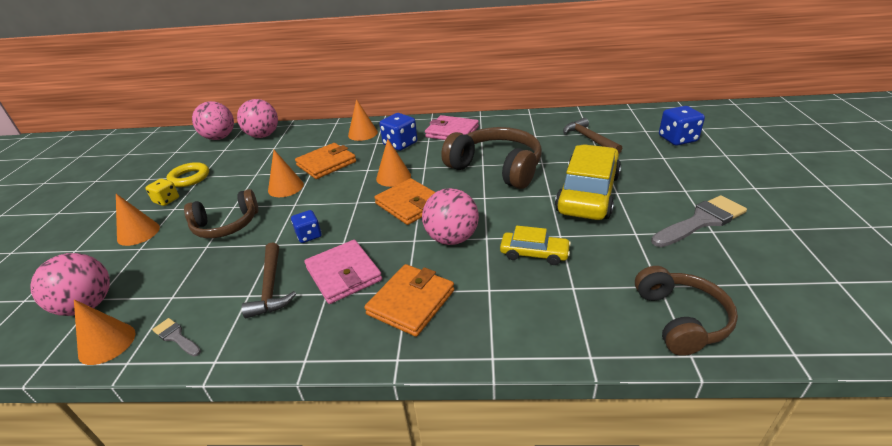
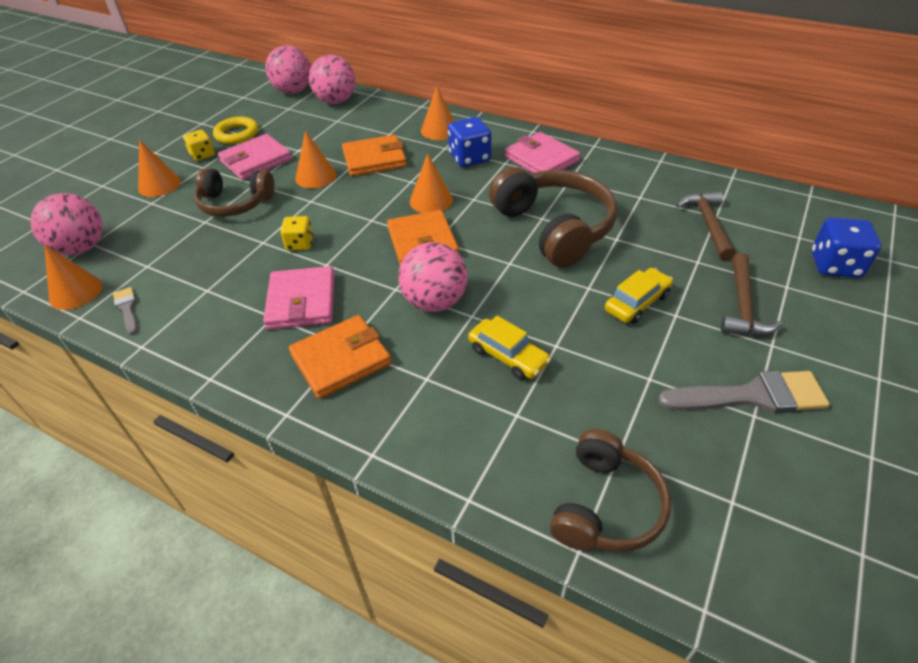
camera: 25 degrees right, 10 degrees up
brown hammer [242,242,296,318] -> brown hammer moved to [721,253,783,336]
blue dice [291,210,322,243] -> yellow dice [280,216,313,251]
yellow car [555,144,621,220] -> yellow car [605,268,673,324], size x0.50
none -> pink wallet [218,134,292,180]

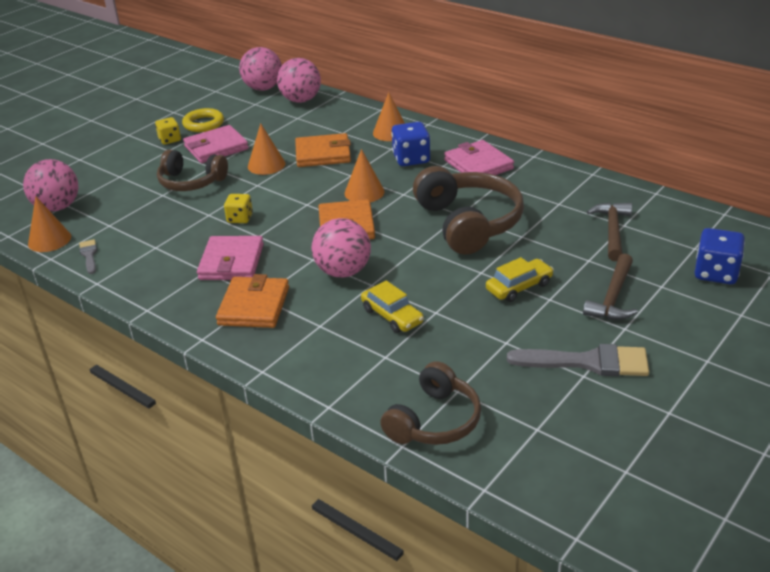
camera: 10 degrees right, 10 degrees down
orange cone [138,139,181,197] -> none
orange wallet [289,315,391,399] -> orange wallet turned 60 degrees counterclockwise [216,274,289,328]

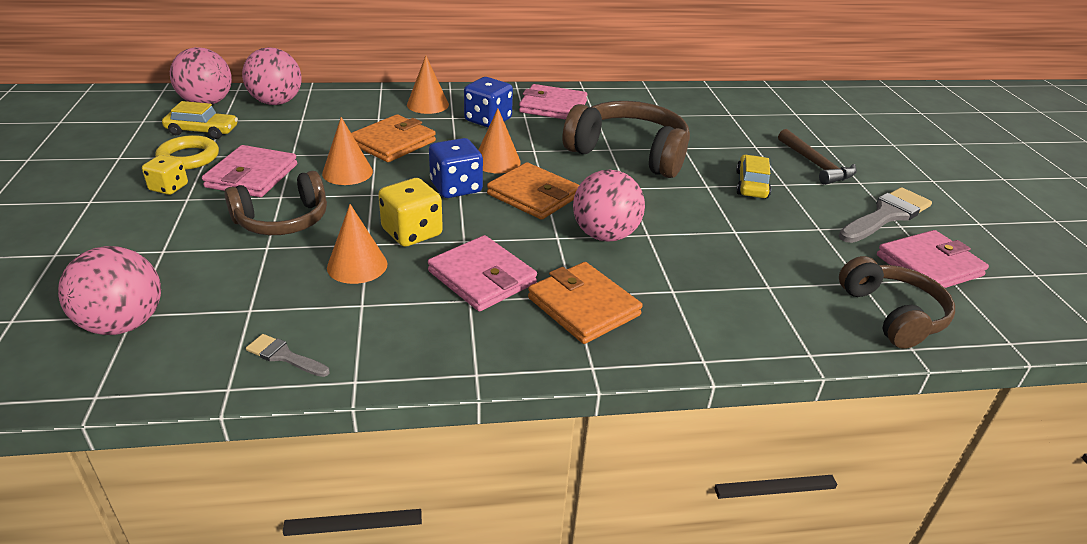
camera: 50 degrees left, 0 degrees up
orange cone [28,197,71,252] -> orange cone moved to [327,204,388,284]
yellow dice [224,194,253,223] -> yellow dice [378,178,443,247], size x1.57
yellow car [361,280,424,333] -> yellow car moved to [162,101,238,139]
brown hammer [587,202,632,261] -> none
blue dice [694,228,745,284] -> blue dice moved to [429,138,483,198]
none -> pink wallet [877,230,989,288]

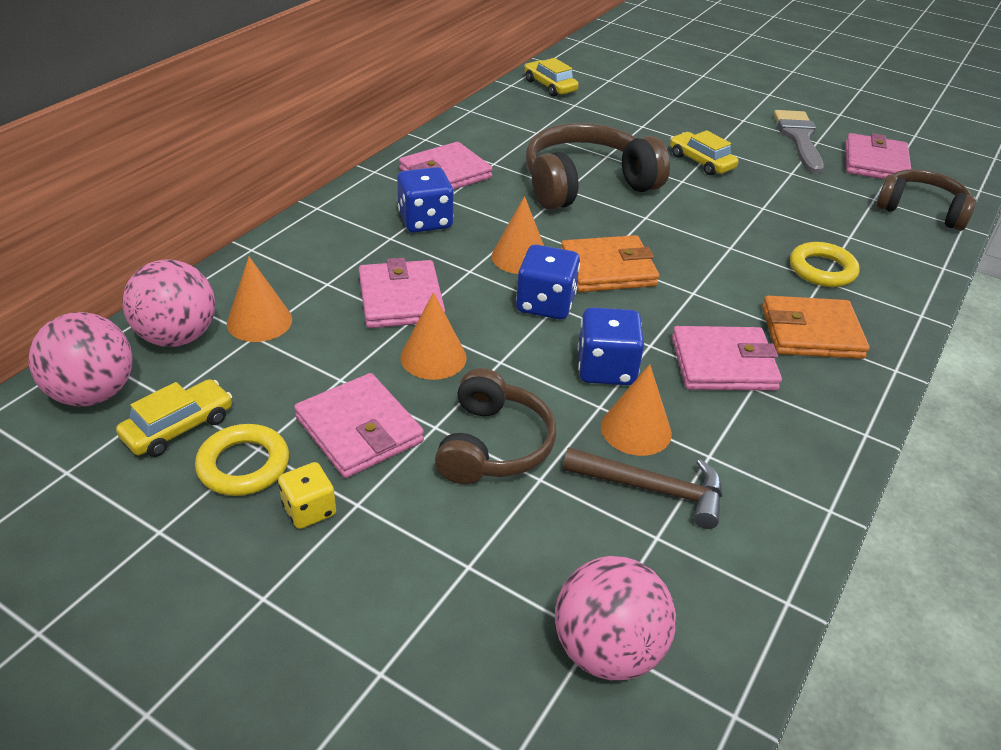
camera: 50 degrees left, 5 degrees up
grey brush [246,334,330,377] -> none
orange wallet [351,114,436,162] -> pink wallet [359,258,445,328]
yellow dice [378,178,443,247] -> blue dice [578,307,644,385]
orange cone [407,56,449,114] -> orange cone moved to [227,257,292,342]
pink ball [573,170,645,242] -> none
brown hammer [778,129,857,185] -> brown hammer moved to [563,447,722,529]
none -> yellow car [524,58,579,96]
none -> yellow ring [790,242,860,287]

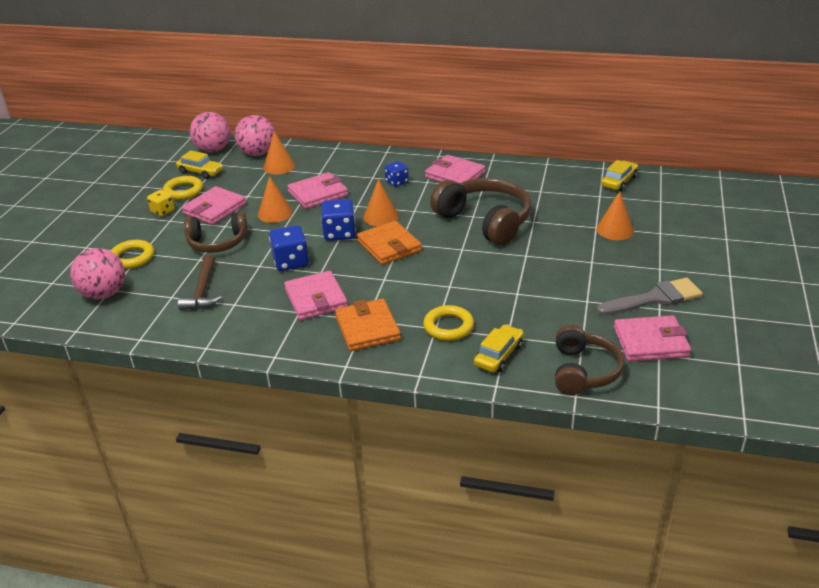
camera: 75 degrees right, 5 degrees down
blue dice [397,167,454,233] -> blue dice [385,161,409,187], size x0.64
orange cone [601,364,672,456] -> orange cone moved to [596,191,634,240]
yellow car [670,130,738,175] -> yellow car moved to [474,324,524,372]
none -> yellow ring [111,240,154,269]

